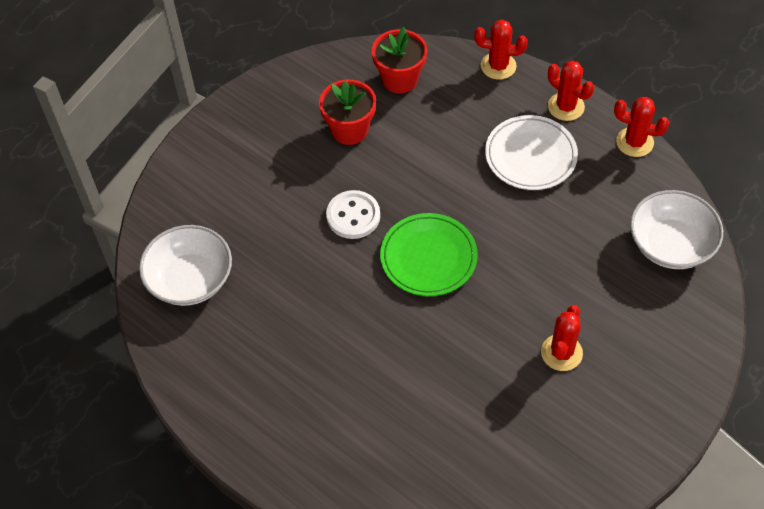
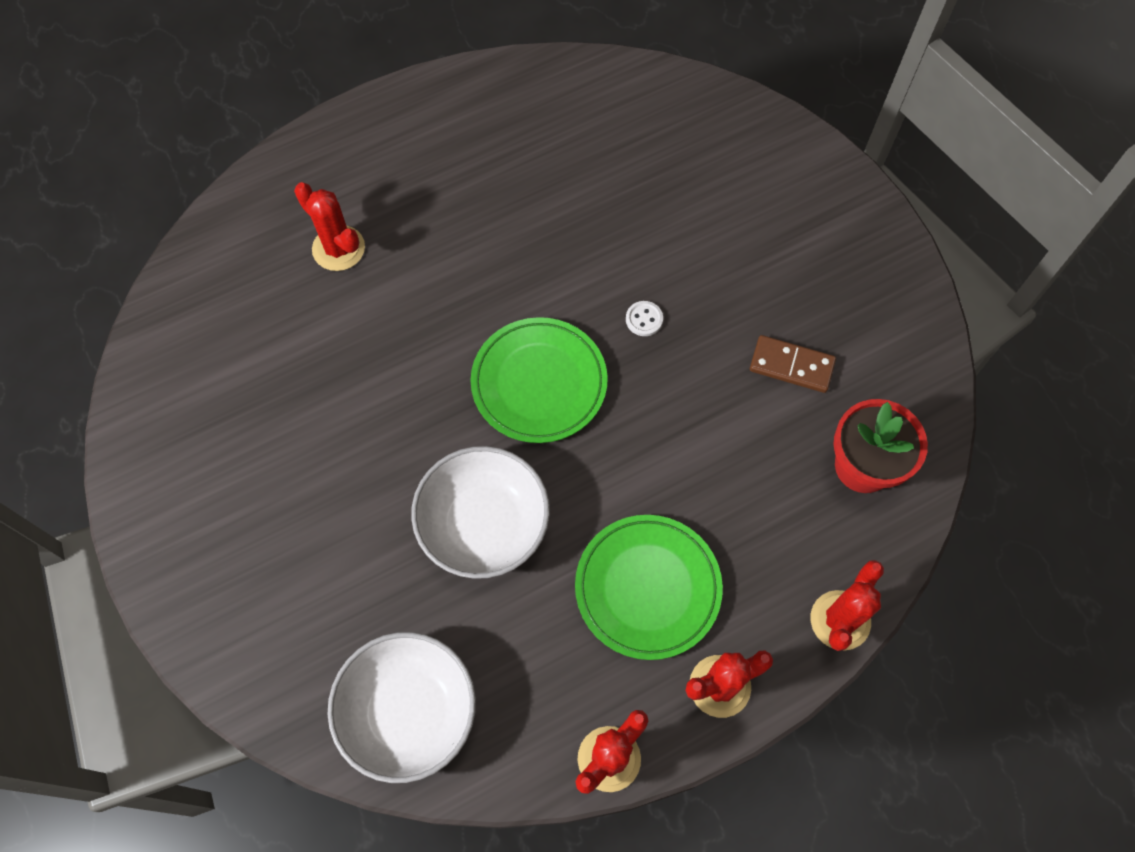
camera: 110 degrees right, 10 degrees up
white bowl [139,225,232,306] -> white bowl moved to [411,446,550,579]
red flower pot [319,80,376,145] -> brown domino [750,335,836,393]
white button [326,190,380,239] -> white button [626,301,663,336], size x0.49
white plate [485,115,578,190] -> green plate [575,515,723,660]
red cactus [541,305,583,371] -> red cactus moved to [294,182,365,271]

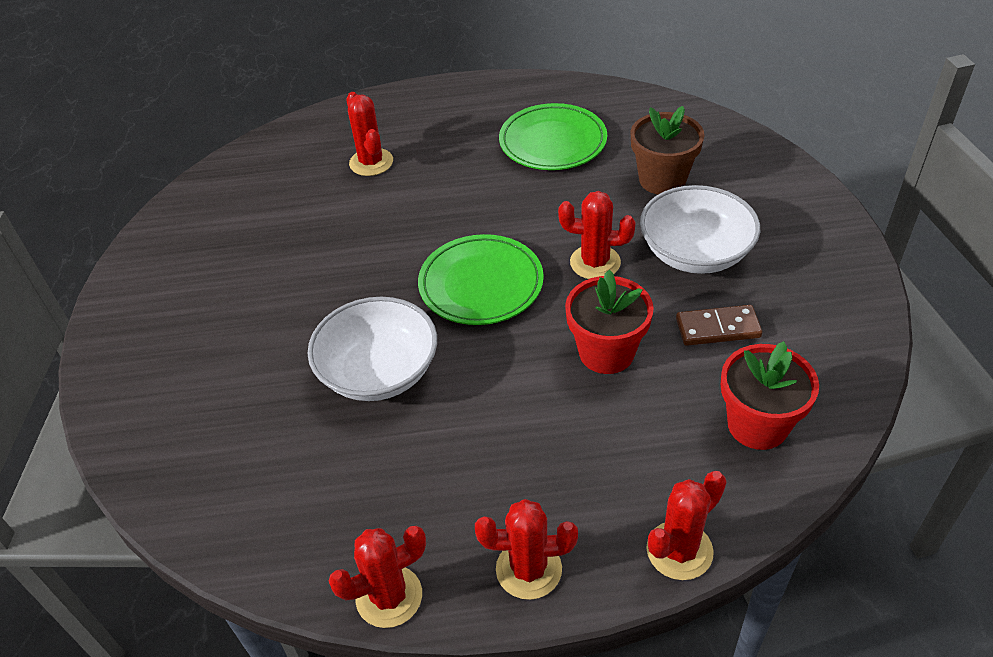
camera: 25 degrees right, 20 degrees down
white bowl [327,632,476,783] -> white bowl moved to [640,185,760,274]
green plate [575,515,723,660] -> green plate moved to [499,103,607,170]
white button [626,301,663,336] -> red cactus [558,191,636,279]
brown domino [750,335,836,393] -> brown domino turned 45 degrees counterclockwise [676,305,762,346]
none -> red flower pot [565,270,654,374]
none -> brown flower pot [631,106,705,194]

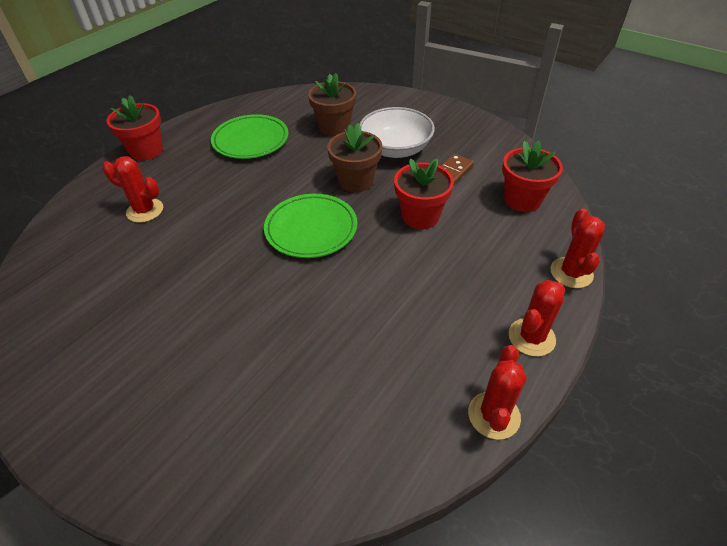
camera: 50 degrees left, 0 degrees up
white bowl [308,297,437,401] -> none
red cactus [558,191,636,279] -> brown flower pot [327,123,382,193]
none -> red flower pot [107,95,163,161]

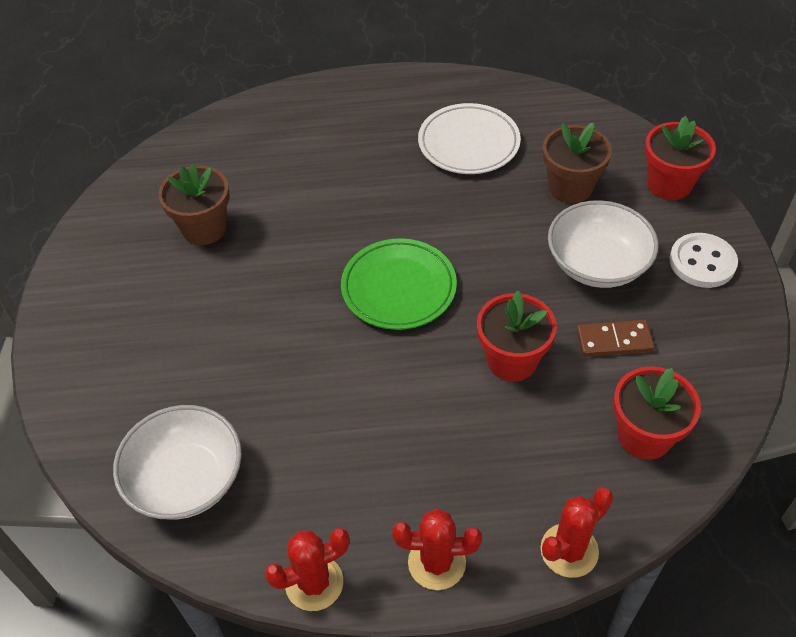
camera: 50 degrees right, 5 degrees up
red cactus [103,156,163,223] -> none
red flower pot [107,95,163,161] -> red flower pot moved to [645,116,716,200]
green plate [211,114,289,159] -> white plate [418,103,521,174]
brown flower pot [327,123,382,193] -> brown flower pot moved to [158,164,230,245]
none -> white bowl [113,405,242,520]
none -> white button [669,233,738,288]

